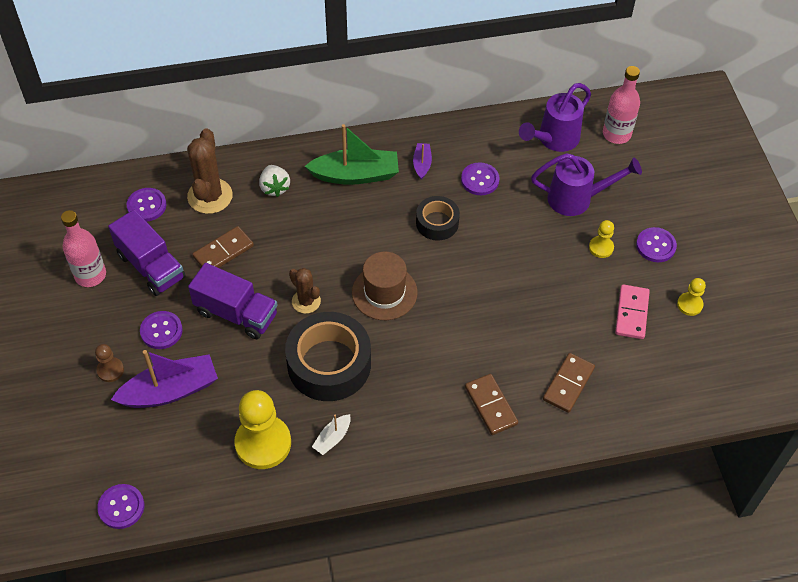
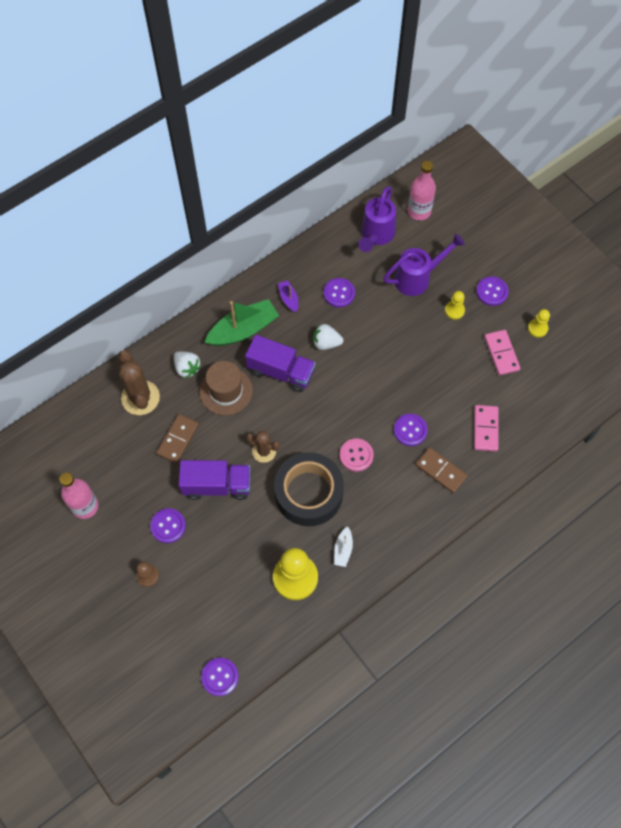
camera: 25 degrees left, 10 degrees up
purple truck [108,210,185,296] -> purple truck moved to [245,335,315,392]
purple boat [111,350,218,408] -> none
purple button [127,188,166,222] -> purple button moved to [394,414,428,446]
brown hat [352,252,418,320] -> brown hat moved to [199,361,253,415]
black tape [416,196,460,241] -> white strawberry [313,324,343,350]
brown domino [543,353,595,413] -> pink domino [474,405,498,451]
none -> pink button [340,438,374,472]

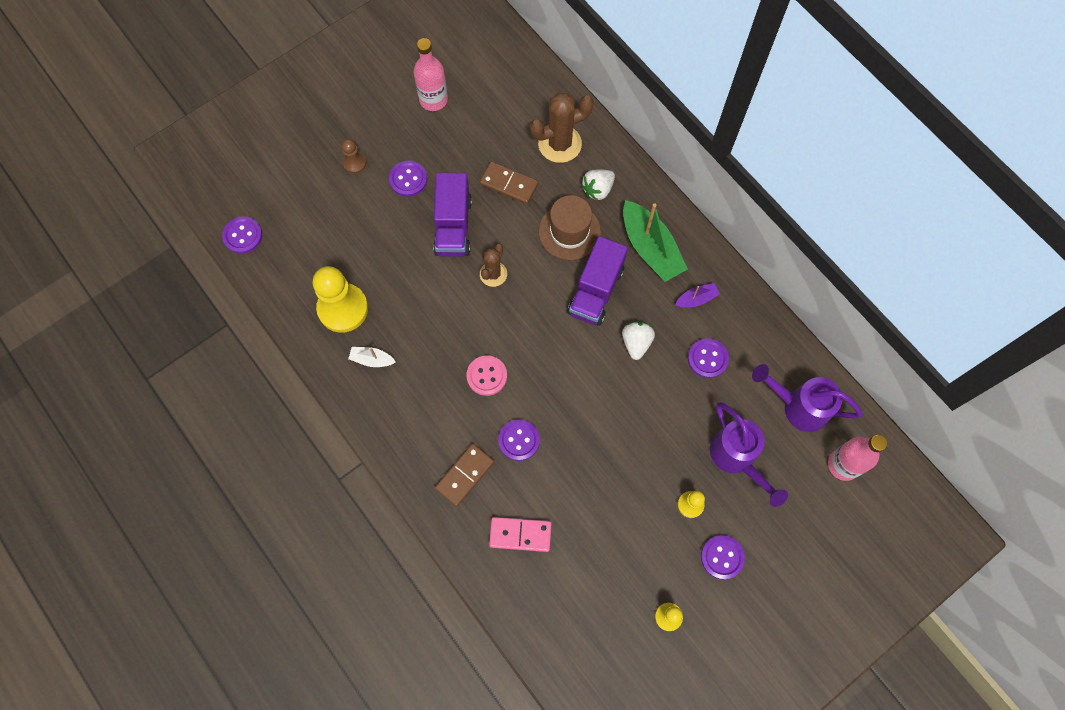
camera: 90 degrees right, 5 degrees up
black tape [274,452,344,526] -> none
pink domino [484,330,520,375] -> none

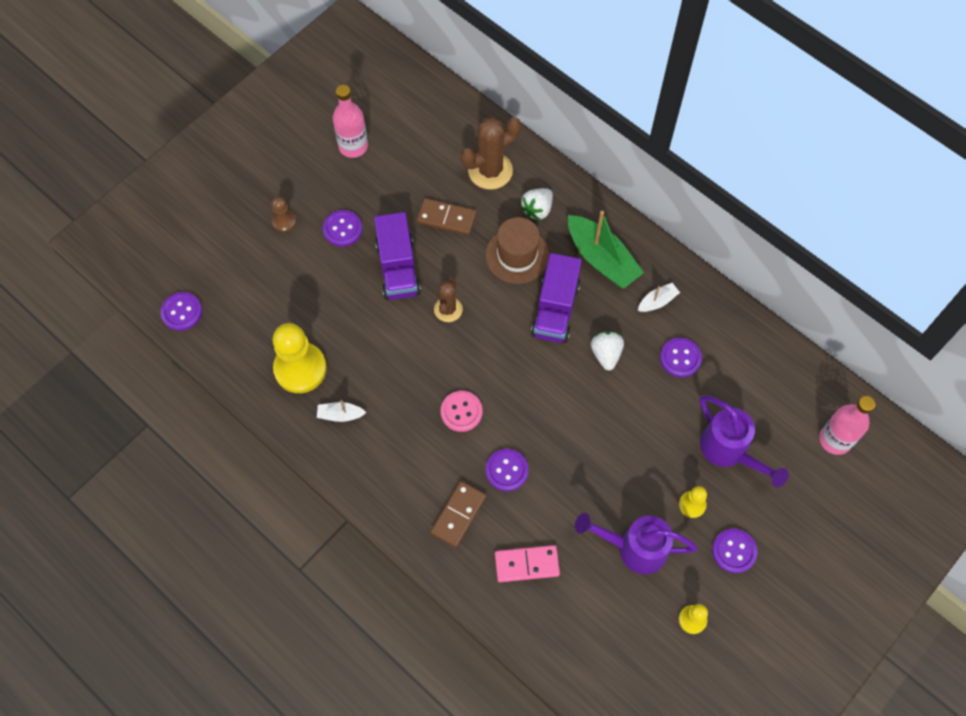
camera: 10 degrees left, 5 degrees down
purple boat [675,283,720,308] -> white boat [638,283,680,312]
purple watering can [752,364,863,432] -> purple watering can moved to [575,513,698,574]

